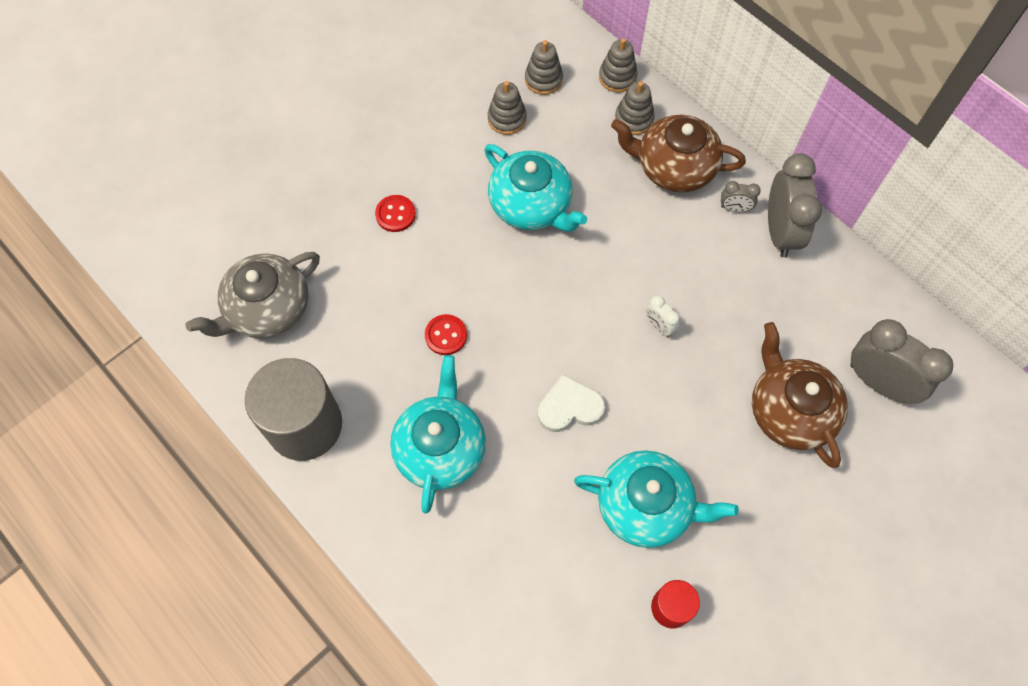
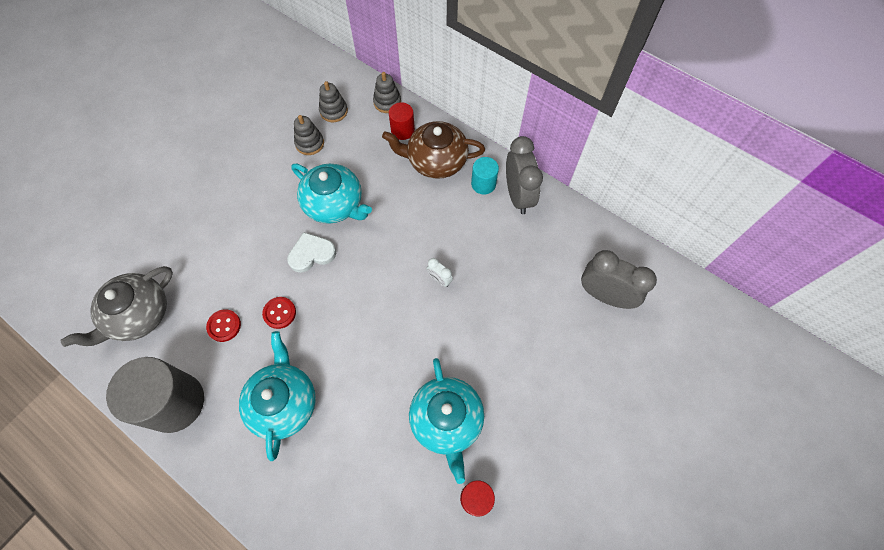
camera: 10 degrees left, 0 degrees up
red button [375,195,416,232] -> red button moved to [206,309,241,342]
white heart [538,374,605,432] -> white heart moved to [287,232,336,273]
turquoise teapot [574,450,739,548] -> turquoise teapot turned 75 degrees clockwise [409,358,484,484]
grey stacking toy [615,81,655,135] -> red cylinder [389,102,415,140]
grey clock [721,181,761,212] -> turquoise cylinder [471,157,499,194]
brown teapot [752,322,848,468] -> none

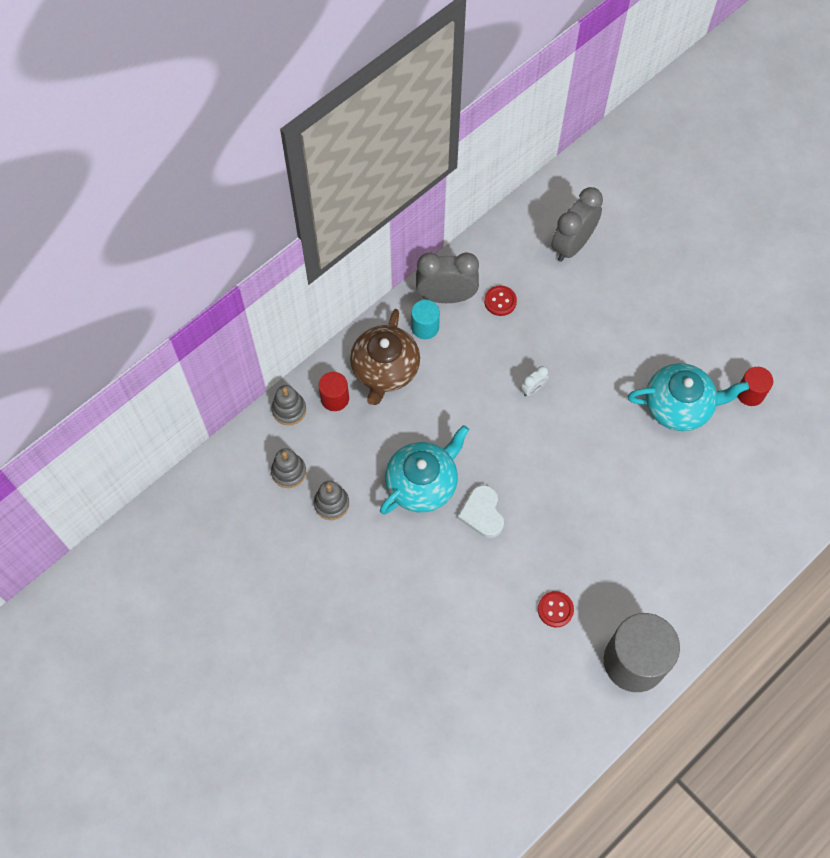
camera: 80 degrees left, 0 degrees up
grey teapot [60,266,173,347] -> none
turquoise teapot [239,331,316,461] -> none
red button [262,297,296,329] -> red button moved to [484,285,517,316]

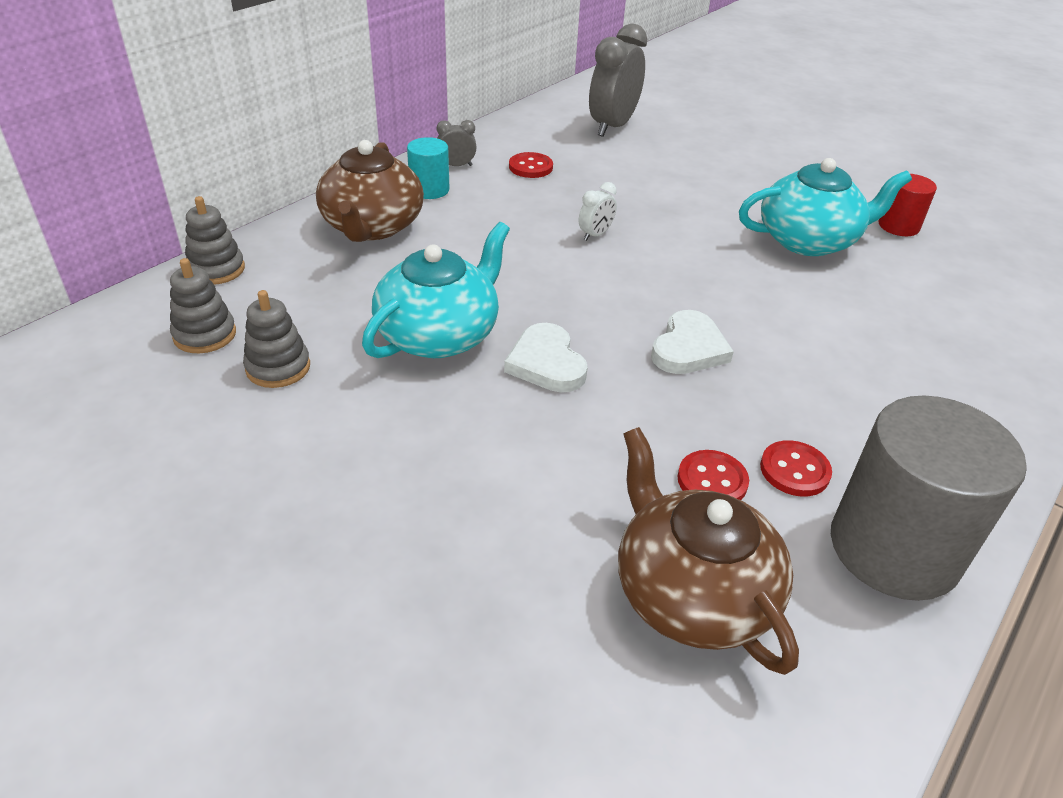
camera: 10 degrees left, 25 degrees down
red cylinder [319,372,349,411] -> none
grey clock [416,252,479,303] -> grey clock [437,120,477,166], size x0.46
none -> brown teapot [618,427,799,675]
none -> white heart [651,310,734,374]
none -> red button [760,440,832,497]

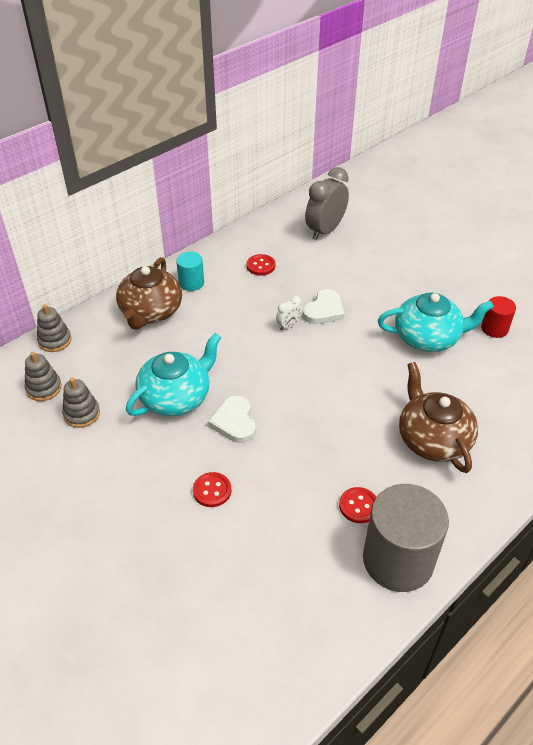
camera: 10 degrees right, 5 degrees up
grey clock [437,120,477,166] -> none
brown teapot [618,427,799,675] -> brown teapot moved to [399,362,478,473]
white heart [651,310,734,374] -> white heart moved to [303,289,344,324]
red button [678,450,749,500] -> red button moved to [193,472,231,507]

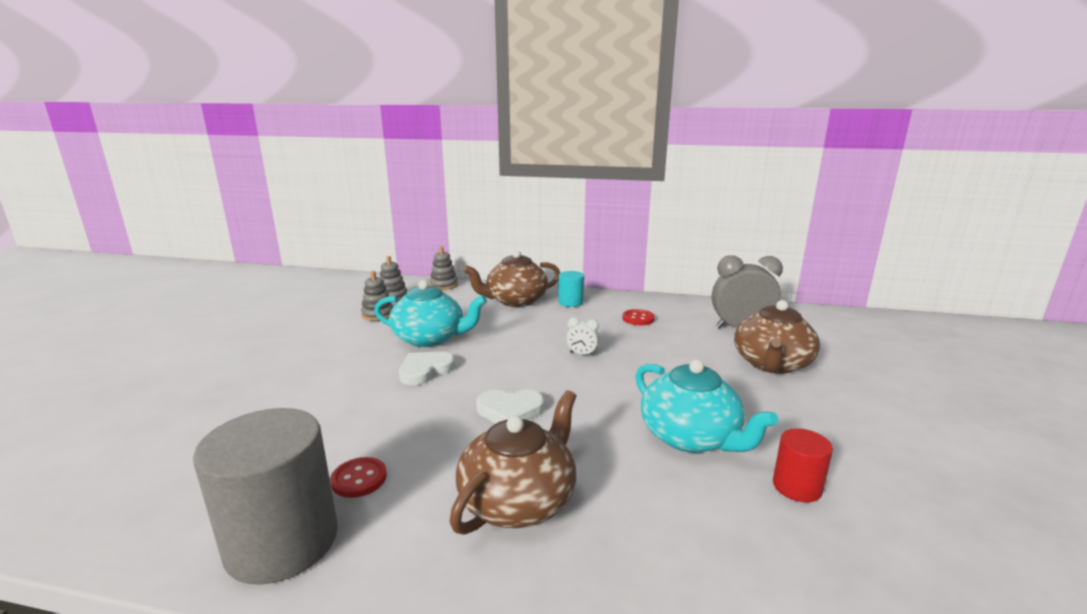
camera: 55 degrees right, 25 degrees down
red button [193,472,231,507] -> none
white heart [303,289,344,324] -> white heart moved to [476,390,544,423]
none -> brown teapot [734,300,820,374]

